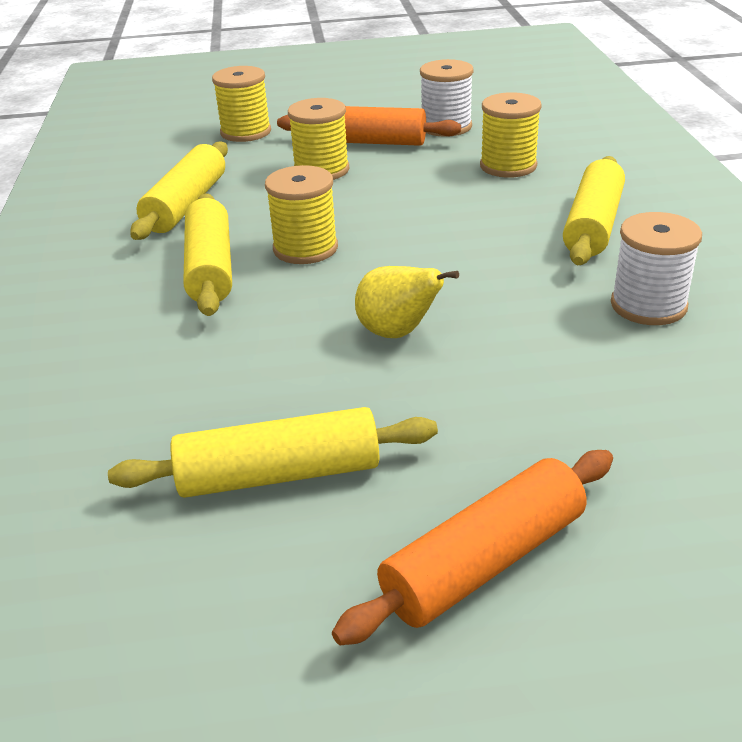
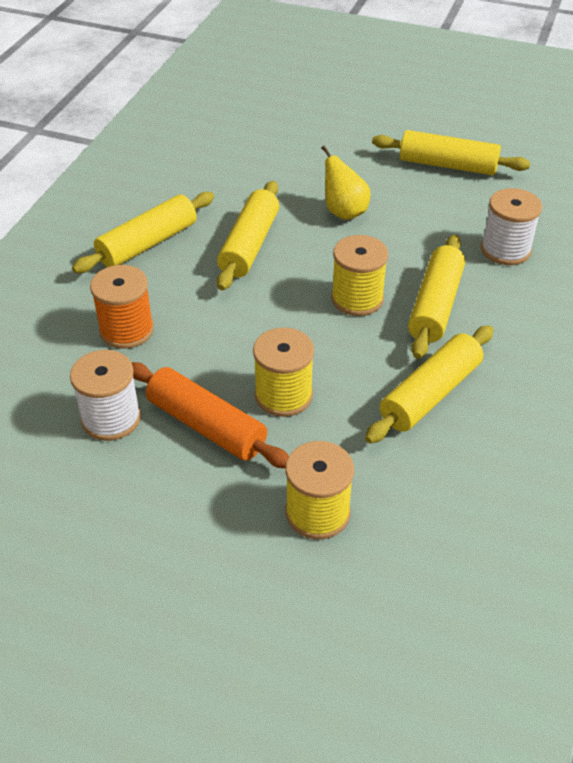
camera: 155 degrees left, 10 degrees up
orange rolling pin [332,450,613,645] -> none
yellow spool [480,92,542,178] -> orange spool [90,265,154,349]
white spool [611,212,702,325] -> white spool moved to [481,188,542,265]
none -> yellow rolling pin [217,181,279,290]

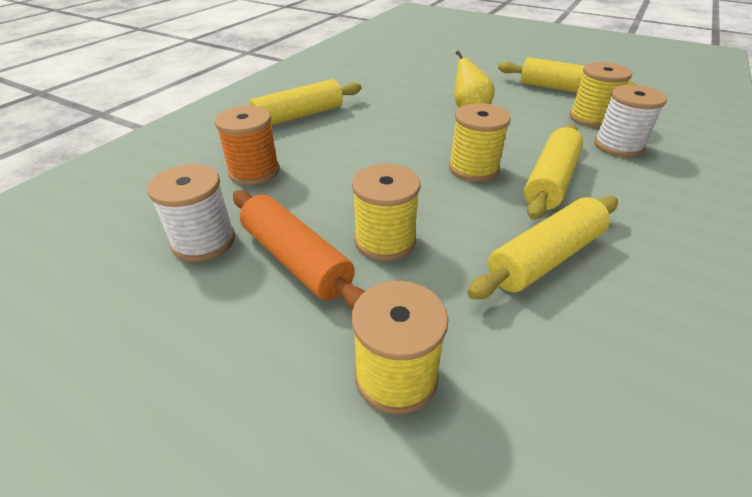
camera: 10 degrees right, 5 degrees down
yellow rolling pin [217,181,279,290] -> none
none -> yellow spool [570,62,632,128]

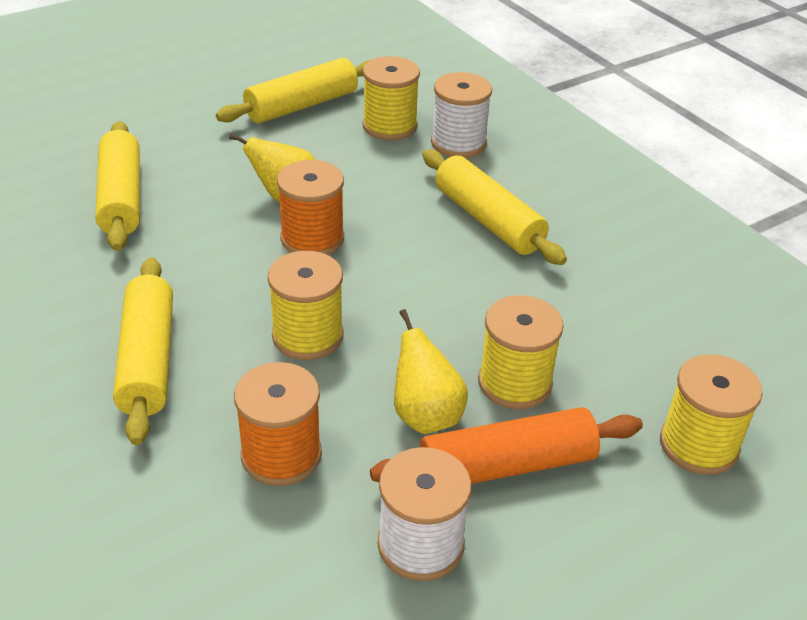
camera: 65 degrees left, 0 degrees up
yellow spool [449,103,511,182] -> yellow spool moved to [268,251,343,360]
yellow rolling pin [467,196,618,299] -> yellow rolling pin moved to [95,121,140,251]
none -> orange spool [277,160,344,255]
none -> yellow pear [394,309,468,434]

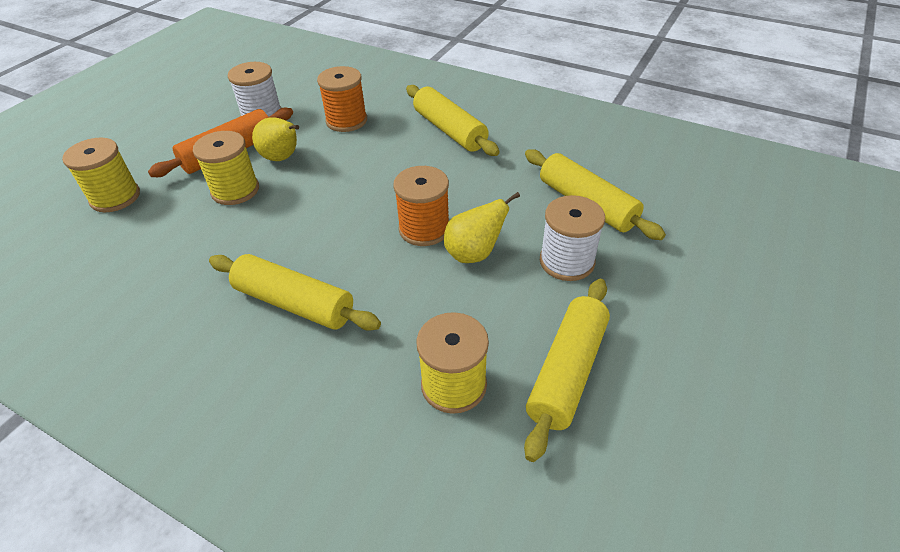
camera: 155 degrees right, 5 degrees up
yellow spool [268,251,343,360] -> none
white spool [431,72,492,158] -> white spool moved to [540,195,605,281]

